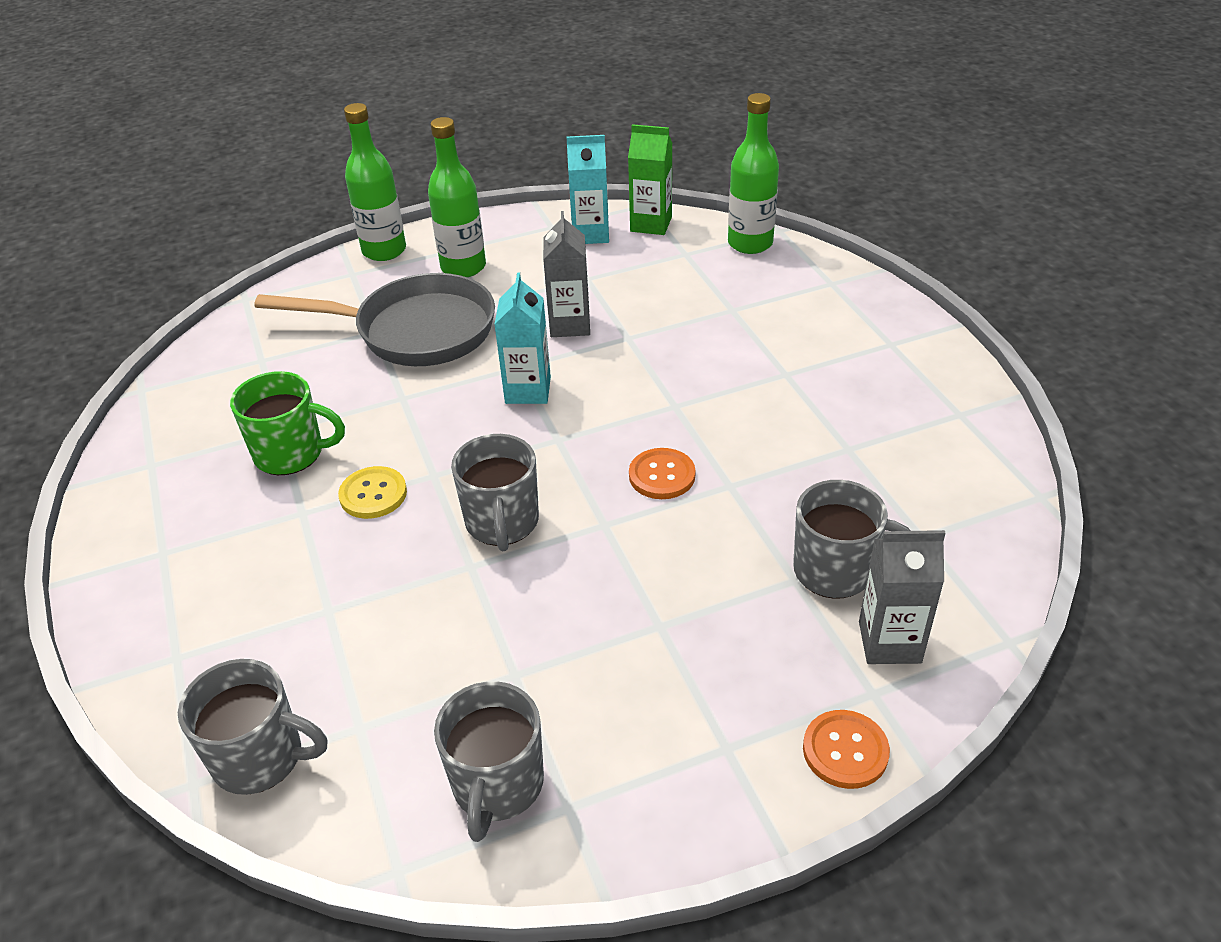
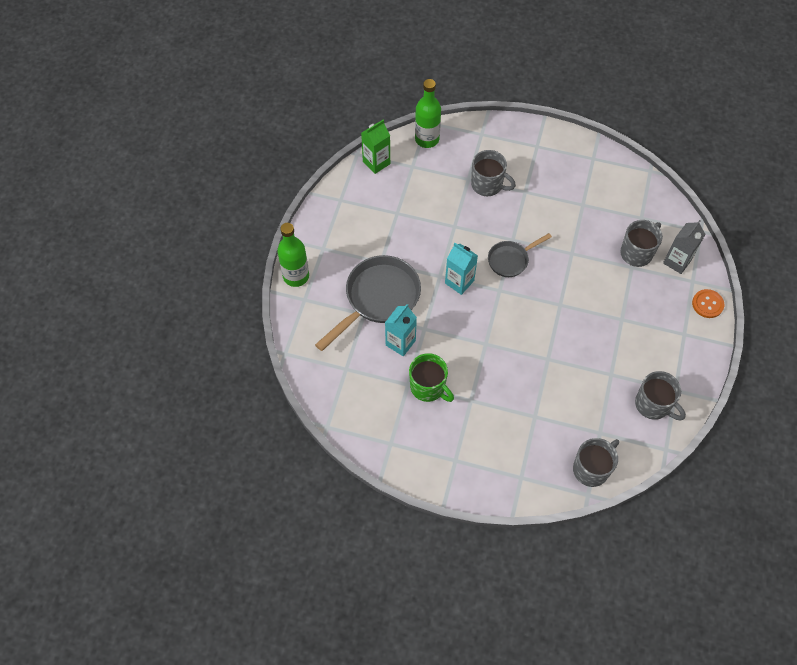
camera: 55 degrees left, 20 degrees up
green mug [230,371,345,475] -> green mug turned 90 degrees clockwise [409,353,454,402]
yellow button [338,466,407,519] -> none
green bottle [428,117,486,277] -> none
grey mug [451,434,539,551] -> grey mug moved to [471,150,516,197]
grey carton [543,211,590,337] -> none
turquoise carton [566,135,609,244] -> turquoise carton moved to [385,304,417,356]
orange button [629,448,696,499] -> none
none -> grey pan [488,233,552,277]

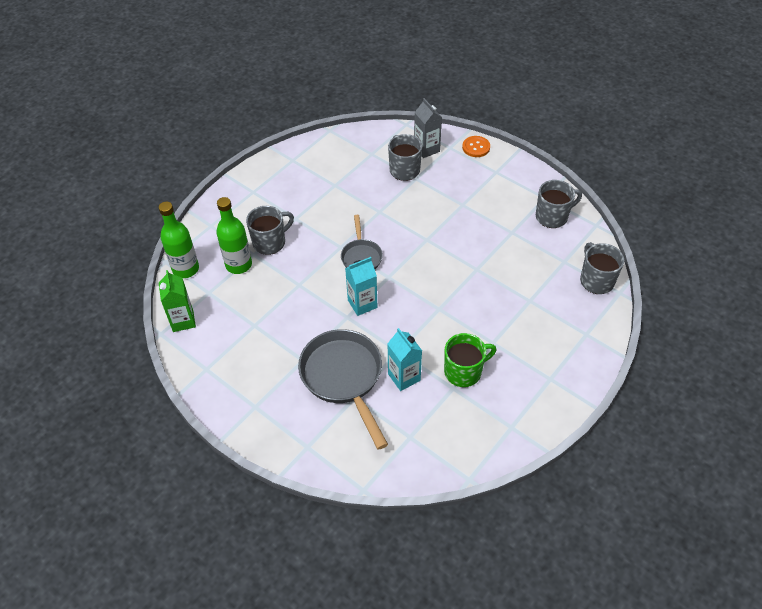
camera: 65 degrees left, 10 degrees down
green bottle [277,223,309,287] -> green bottle moved to [216,197,252,274]

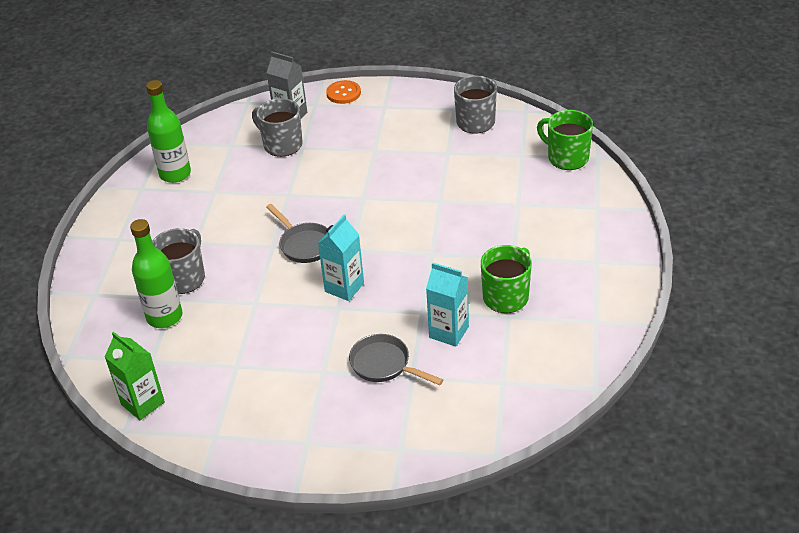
camera: 30 degrees left, 10 degrees down
green bottle [159,202,199,278] -> green bottle moved to [146,80,191,183]
grey pan [298,329,388,450] -> grey pan [349,334,443,385], size x0.56
grey mug [580,242,624,294] -> green mug [537,110,593,170]

